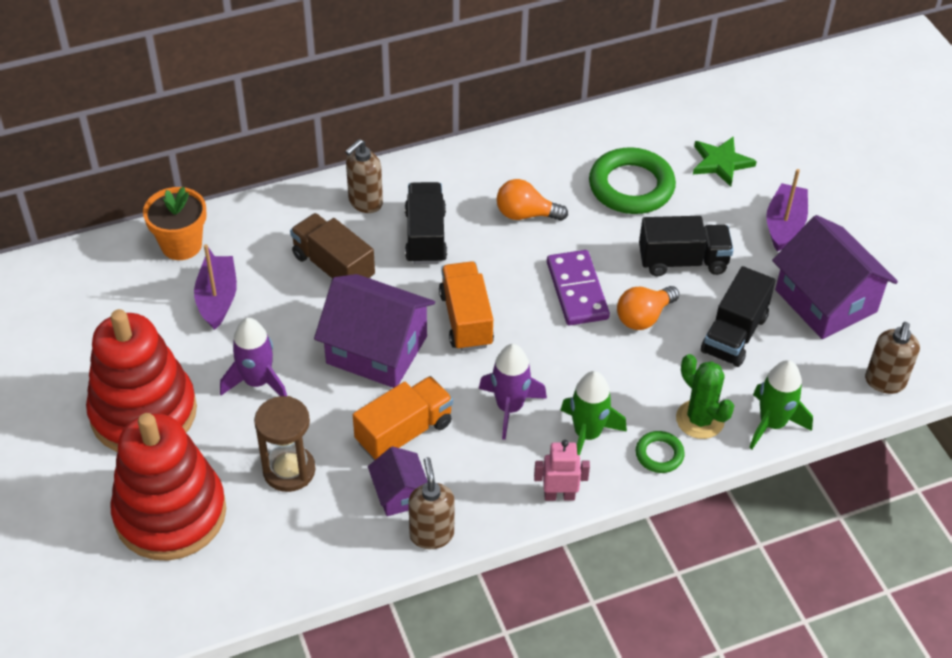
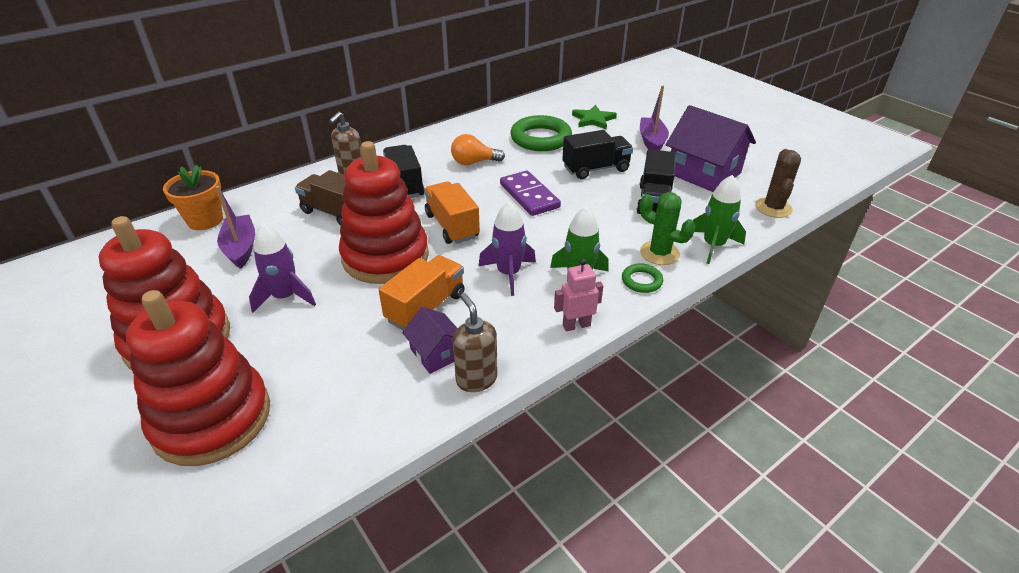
camera: 15 degrees left, 10 degrees down
brown hourglass [254,396,315,492] -> none
purple house [314,274,435,388] -> red stacking toy [339,141,429,284]
orange light bulb [617,286,679,330] -> none
brown soap dispenser [865,322,920,394] -> brown cactus [755,149,801,218]

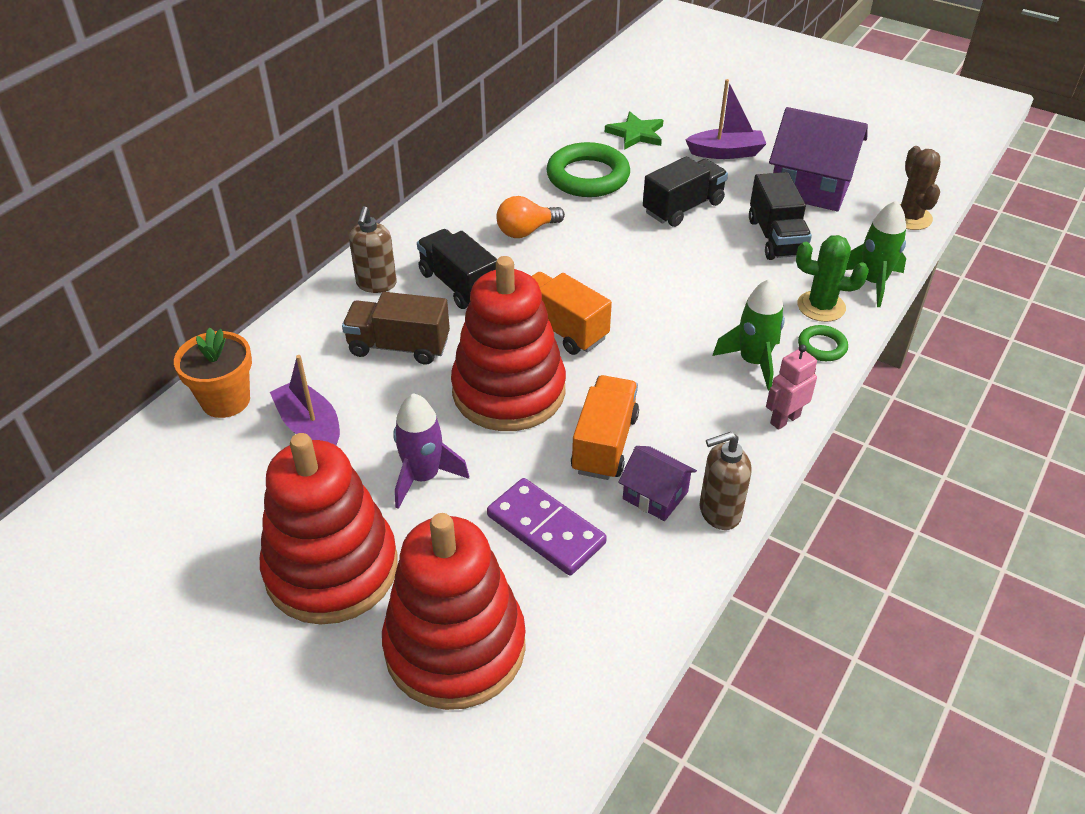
camera: 20 degrees left, 5 degrees up
brown soap dispenser [453,293,498,392] -> brown soap dispenser turned 60 degrees counterclockwise [700,432,751,530]
purple rocket [479,201,536,296] -> none
purple domino [500,171,561,216] -> purple domino moved to [487,478,607,575]
purple boat [640,86,669,150] -> purple boat turned 105 degrees clockwise [685,79,766,159]

